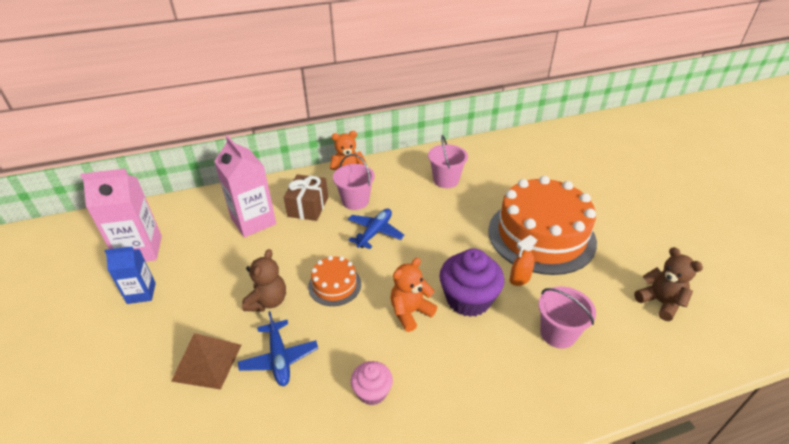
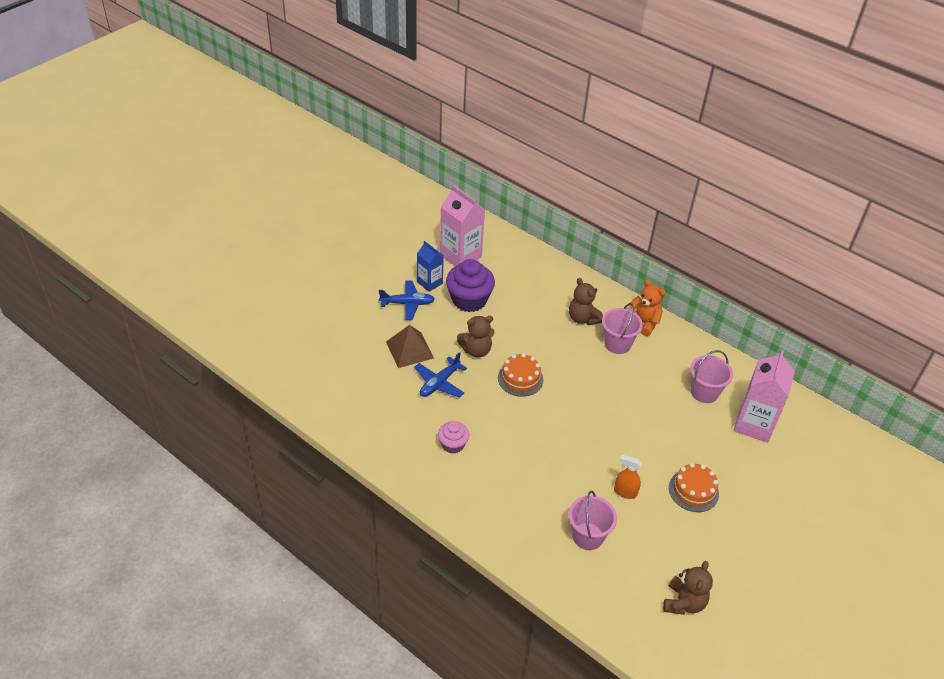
camera: 55 degrees right, 5 degrees up
pink carton [214,135,276,237] -> pink carton moved to [734,350,795,443]
brown gift [284,174,328,221] -> brown teddy bear [569,278,603,325]
blue plane [348,208,405,249] -> blue plane moved to [379,280,435,320]
orange teddy bear [390,258,437,332] -> none
purple cupcake [439,248,504,317] -> purple cupcake moved to [446,259,495,312]
orange cake [488,176,597,275] -> orange cake [669,463,719,512], size x0.45

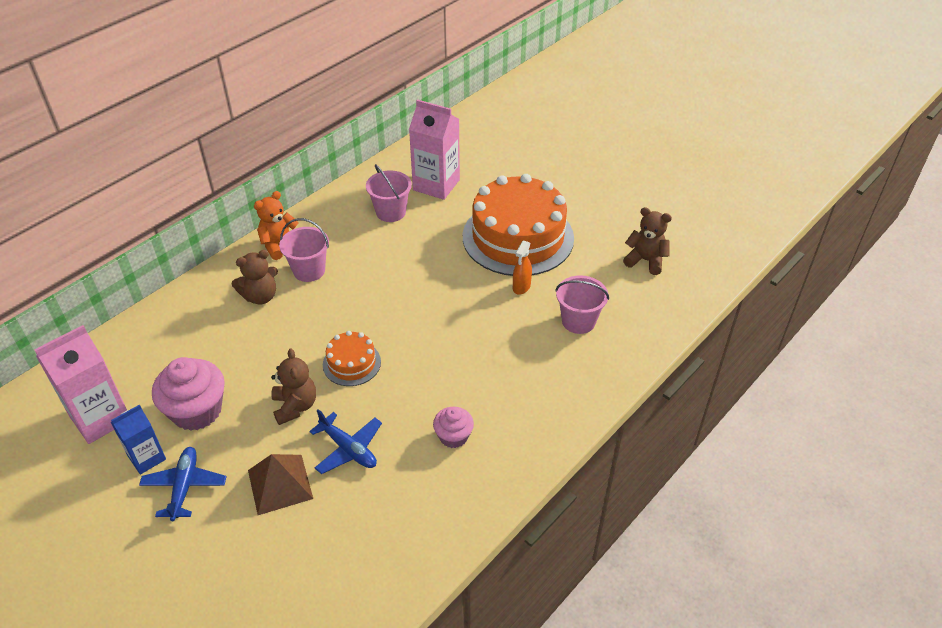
camera: 85 degrees left, 0 degrees up
purple cupcake [446,259,495,312] -> pink cupcake [152,357,225,431]
orange cake [669,463,719,512] -> orange cake [463,174,574,276], size x2.20

